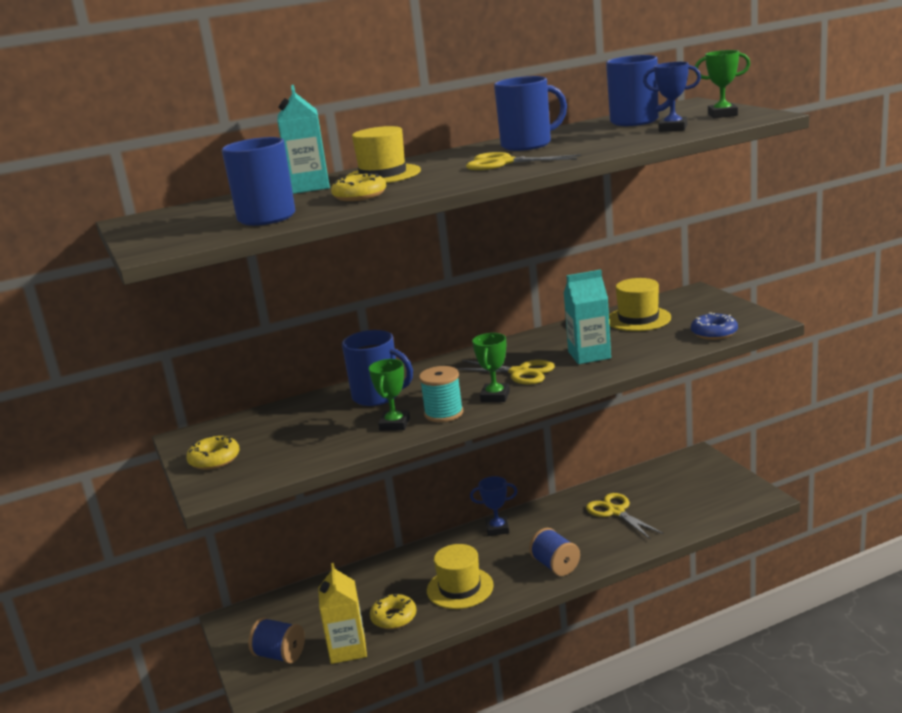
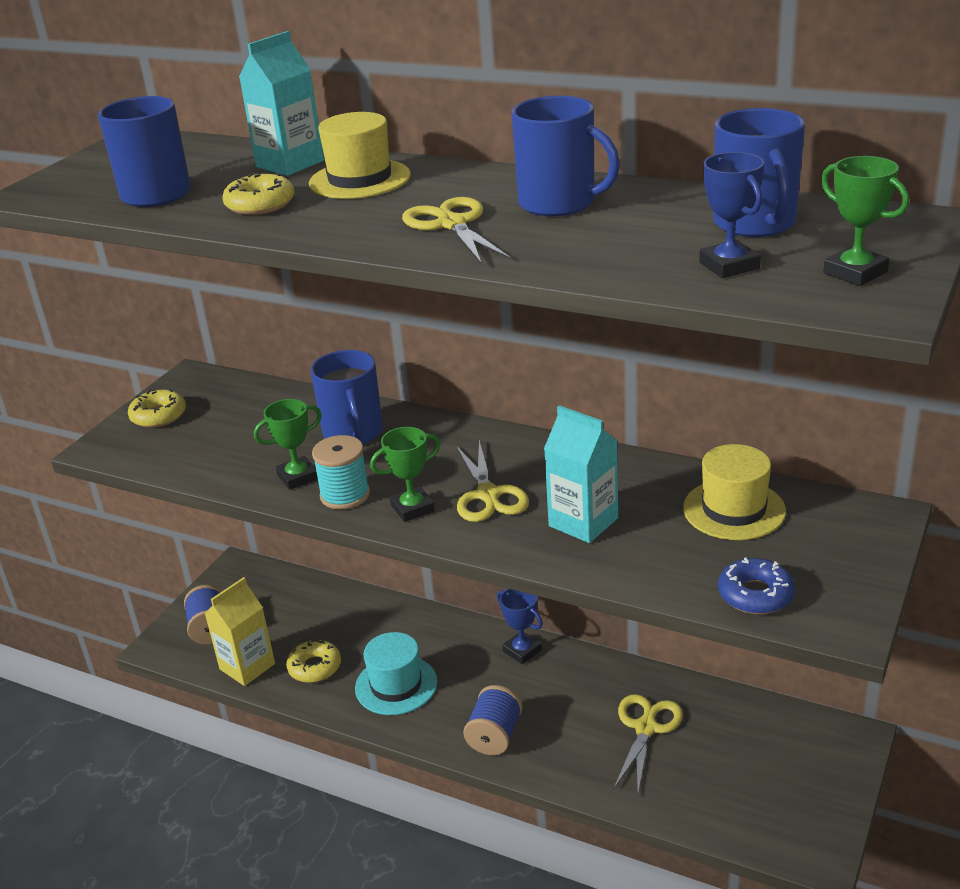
camera: 50 degrees right, 10 degrees up
yellow hat [427,544,494,609] -> turquoise hat [355,632,437,715]

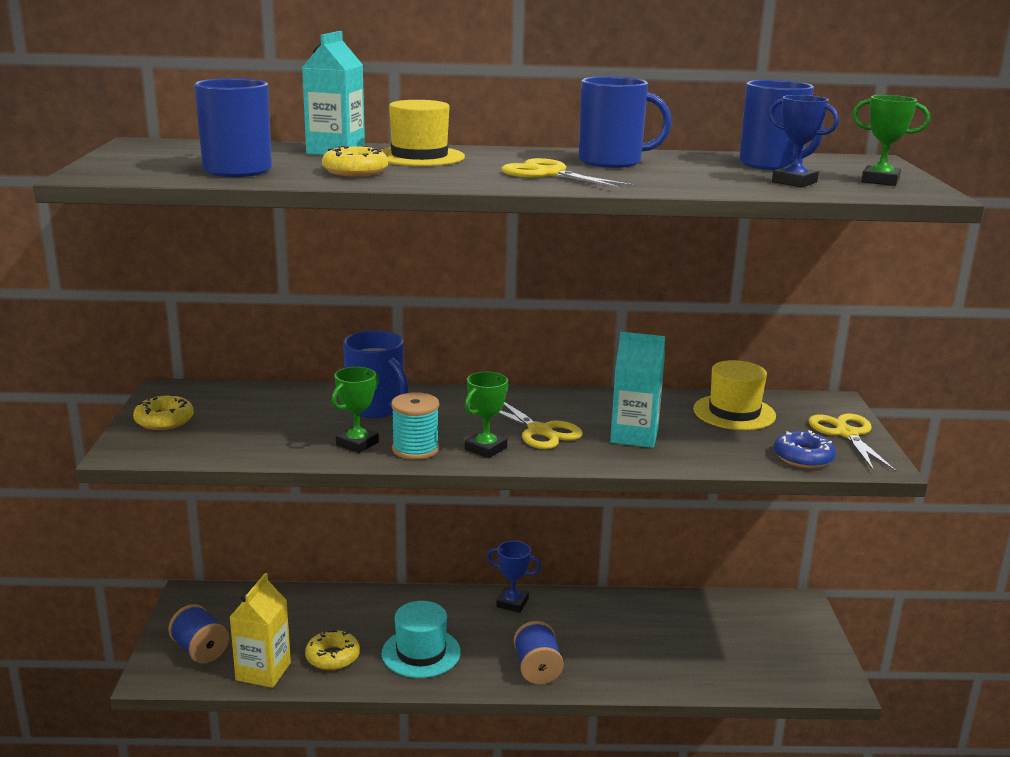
camera: 30 degrees left, 10 degrees down
yellow scissors [613,694,683,792] -> yellow scissors moved to [809,413,896,472]

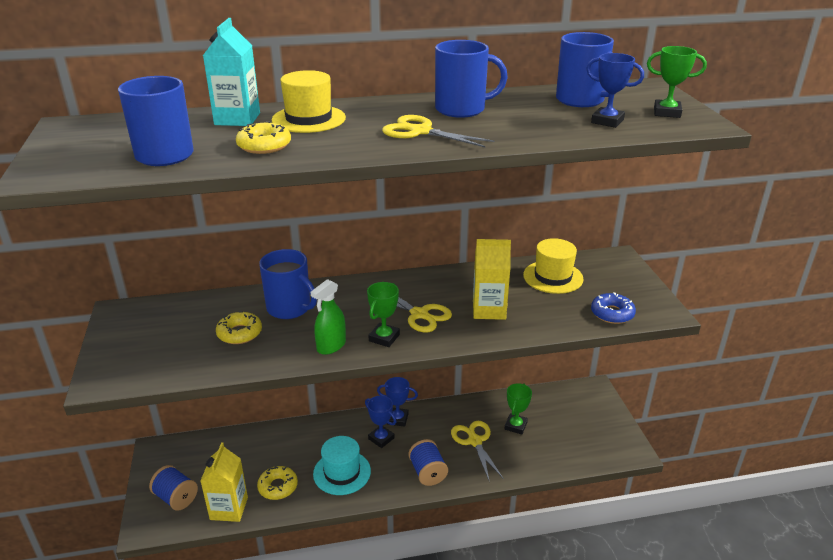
camera: 10 degrees left, 10 degrees up
yellow donut [133,394,194,430] -> yellow donut moved to [216,311,262,344]
green trophy [332,367,379,453] -> green trophy moved to [505,383,532,435]
turquoise spool [391,392,439,460] -> green spray bottle [311,279,346,355]
turquoise carton [610,332,665,448] -> yellow carton [473,239,511,320]
yellow scissors [809,413,896,472] -> yellow scissors moved to [451,421,504,482]
none -> blue trophy [365,395,396,448]

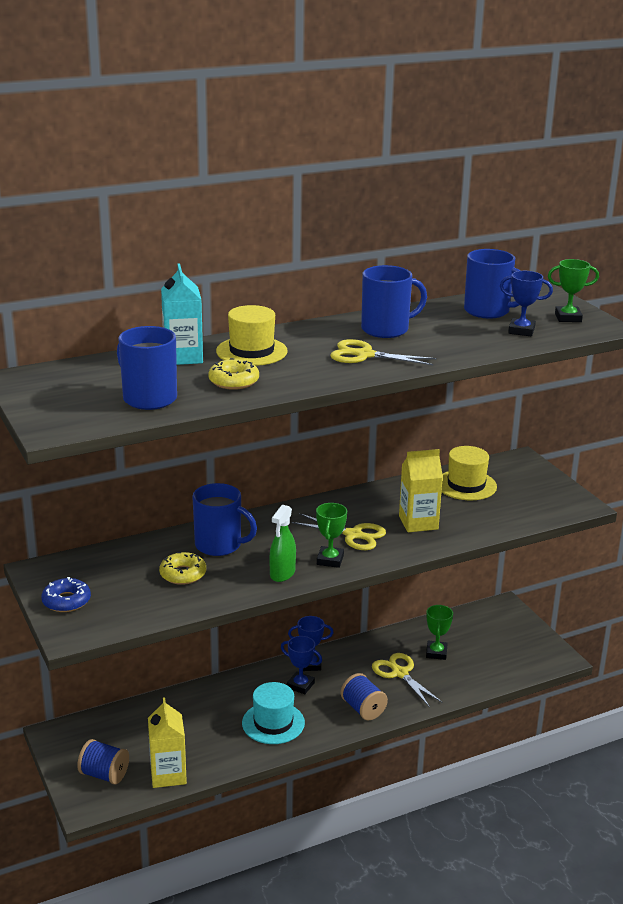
camera: 15 degrees left, 5 degrees down
yellow donut [257,466,298,500] -> none
blue donut [591,292,636,324] -> blue donut moved to [41,577,91,612]

